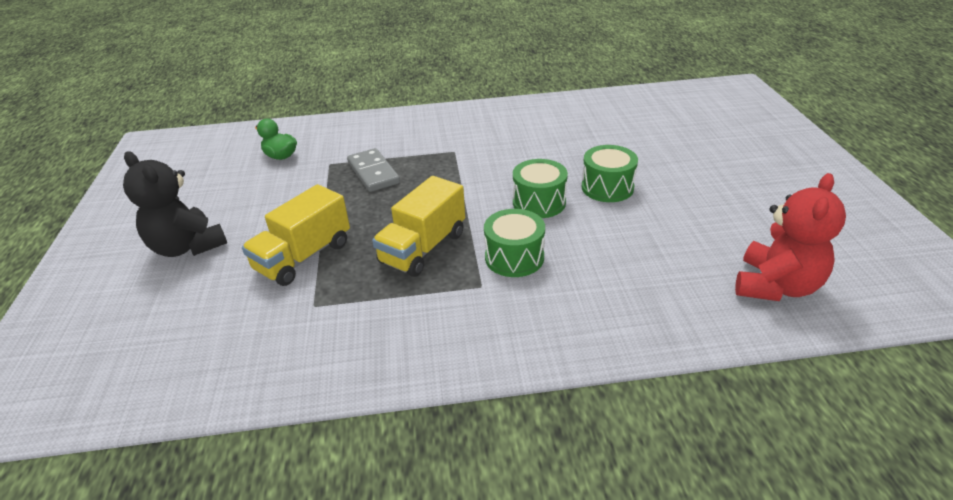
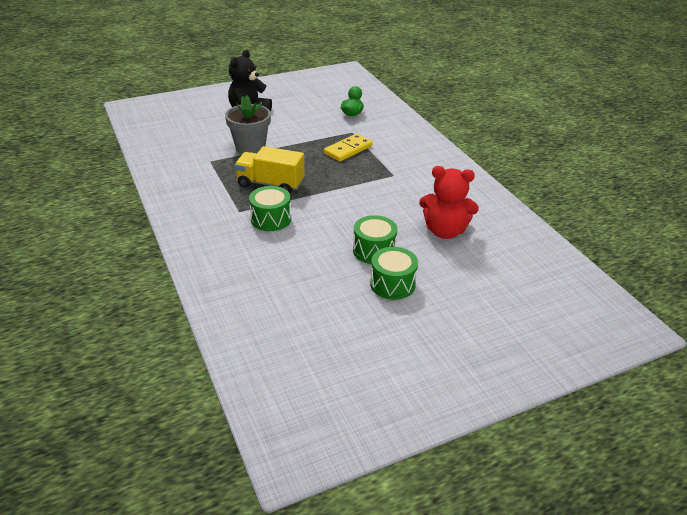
camera: 70 degrees right, 0 degrees up
yellow truck [242,184,350,286] -> grey flower pot [225,96,271,154]
grey domino [347,148,400,192] -> yellow domino [324,134,373,162]
green drum [513,159,568,218] -> green drum moved to [370,247,418,300]
red teddy bear [735,173,846,301] -> red teddy bear moved to [419,166,479,239]

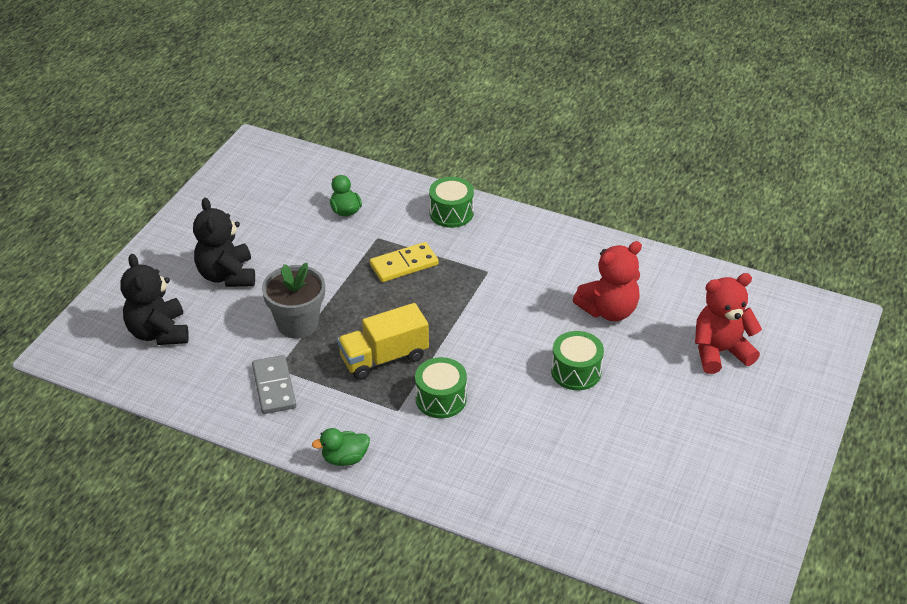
camera: 40 degrees left, 5 degrees up
yellow domino [324,134,373,162] -> yellow domino turned 60 degrees clockwise [370,242,438,282]
green drum [370,247,418,300] -> green drum moved to [429,177,474,228]
none -> black teddy bear [120,254,189,345]
none -> grey domino [252,355,296,414]
none -> green duck [312,428,370,466]
none -> red teddy bear [695,273,762,374]

